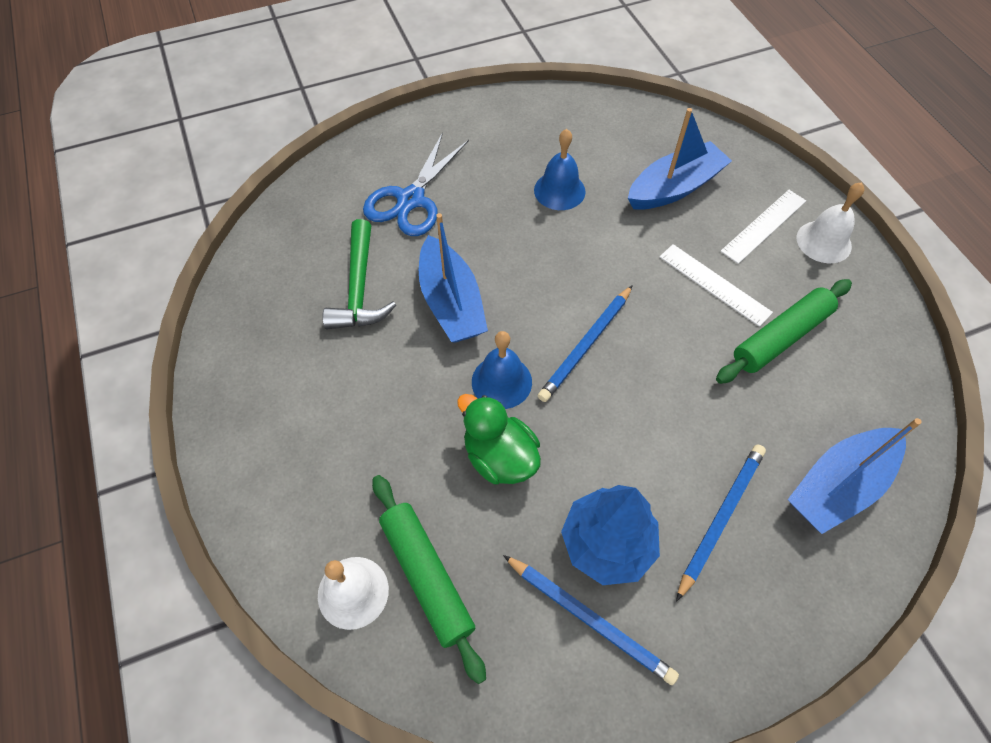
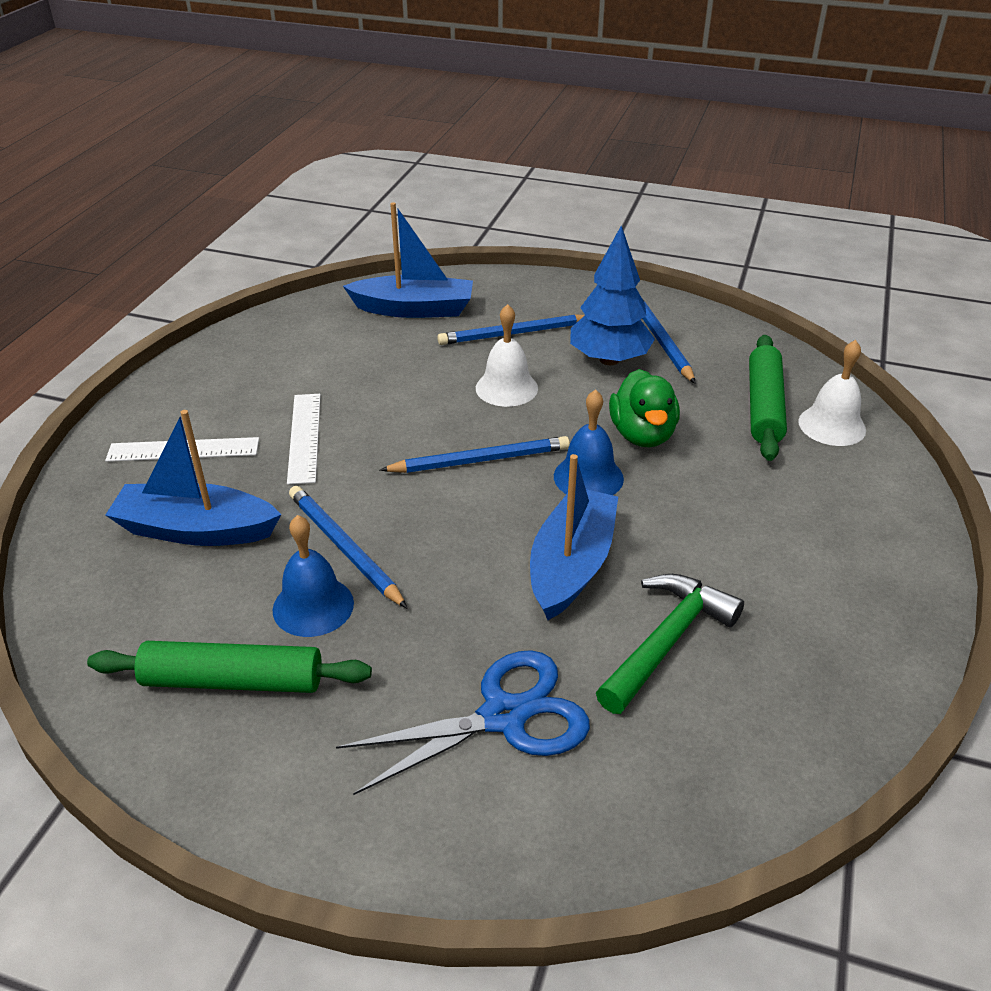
camera: 140 degrees left, 20 degrees down
green rolling pin [716,279,852,384] -> green rolling pin moved to [87,641,372,693]
white bell [797,182,864,263] -> white bell moved to [476,304,538,407]
none -> blue pencil [289,486,407,608]

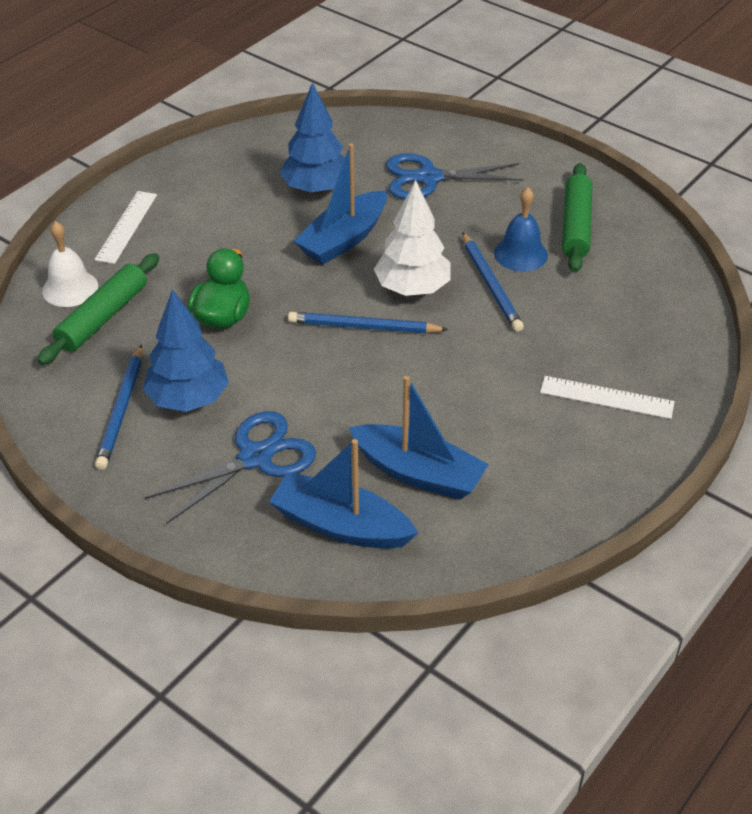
camera: 160 degrees left, 5 degrees up
green rolling pin [87,641,372,693] -> green rolling pin turned 75 degrees clockwise [562,163,592,273]
blue boat [106,410,281,546] -> blue boat moved to [349,376,489,500]
white ruler [287,394,321,485] -> white ruler moved to [94,191,157,264]
blue pencil [437,314,585,345] -> blue scissors [145,411,316,524]
white bell [476,304,538,407] -> none
blue bell [554,389,624,495] -> none
green hammer [596,574,744,714] -> blue tree [280,82,345,194]
none -> white tree [374,180,451,296]

